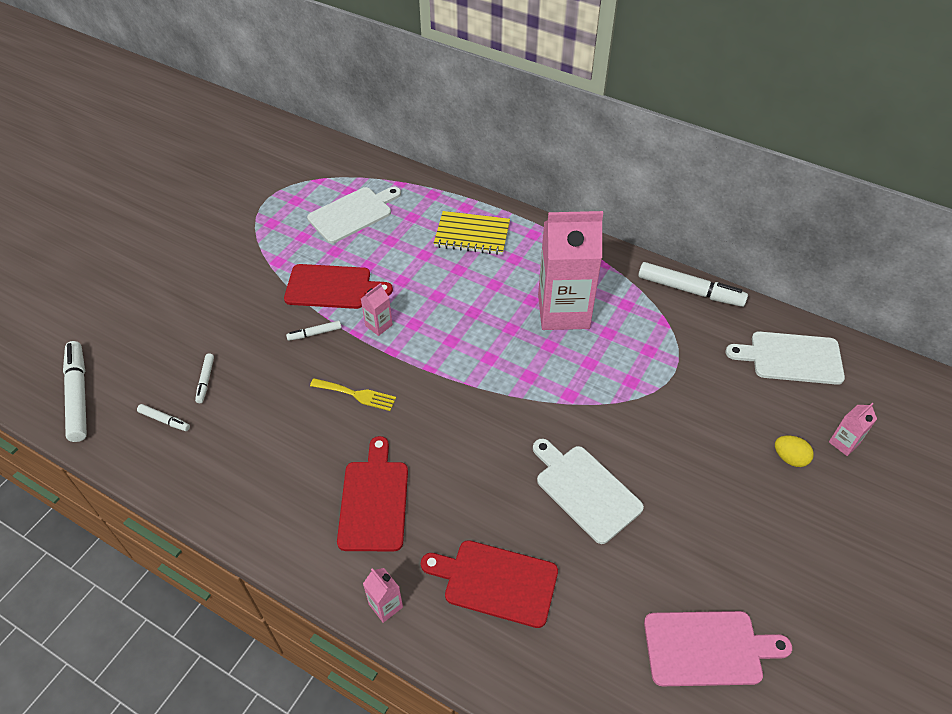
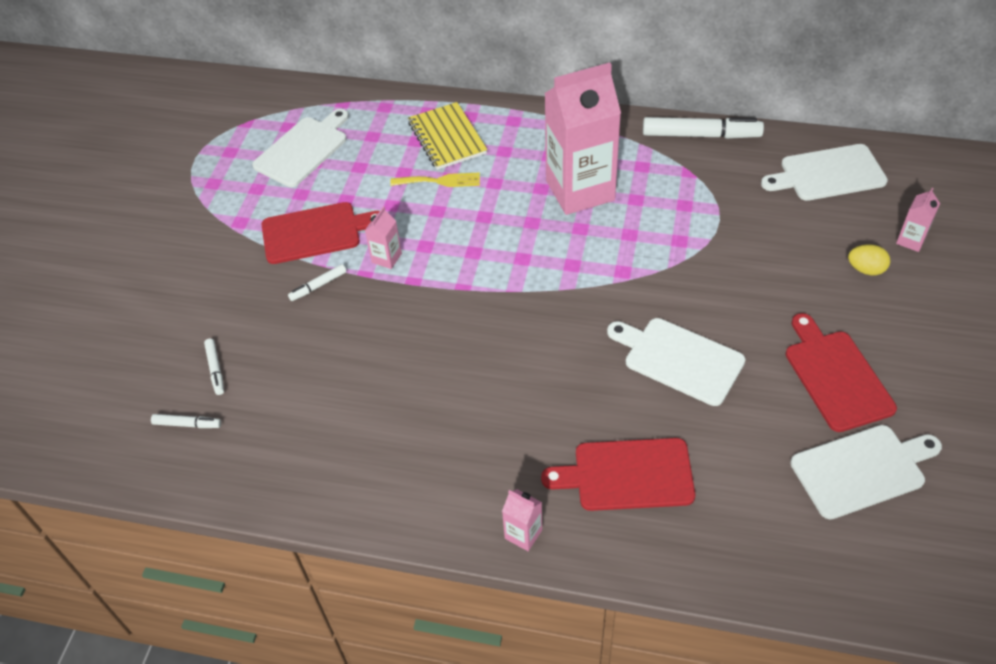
camera: 15 degrees left, 0 degrees up
white marker [63,341,87,442] -> none
yellow fork [310,378,396,411] -> yellow fork moved to [390,173,480,187]
red cutting board [337,436,408,551] -> red cutting board moved to [785,313,897,432]
yellow notebook [434,211,510,255] -> yellow notebook turned 75 degrees clockwise [408,102,487,170]
pink cutting board [644,611,792,686] -> white cutting board [790,425,942,520]

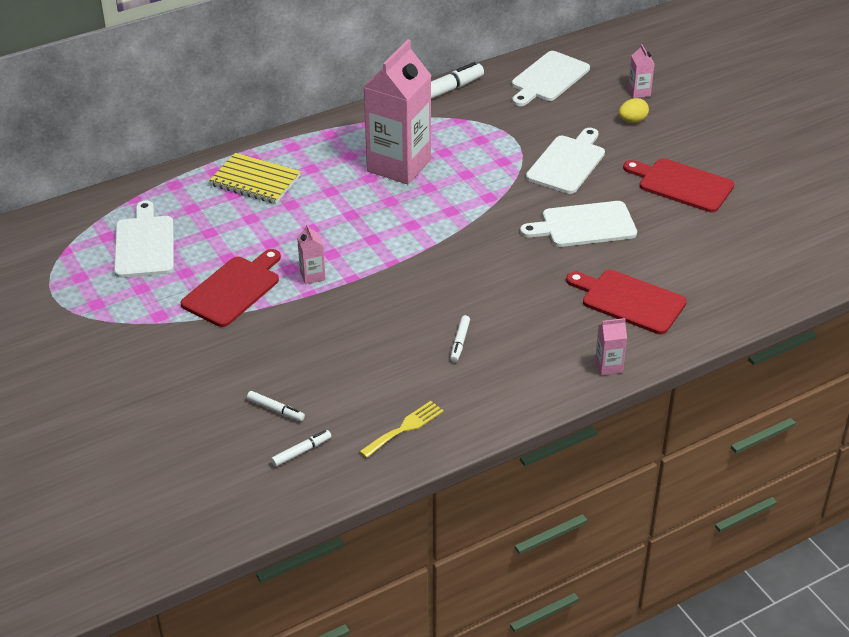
camera: 45 degrees left, 10 degrees down
white marker [288,264,347,301] -> white marker moved to [450,315,470,362]
yellow fork [390,173,480,187] -> yellow fork moved to [359,401,444,458]
red cutting board [541,438,695,511] -> red cutting board turned 75 degrees clockwise [566,270,687,334]
white cutting board [790,425,942,520] -> white cutting board moved to [526,128,605,194]

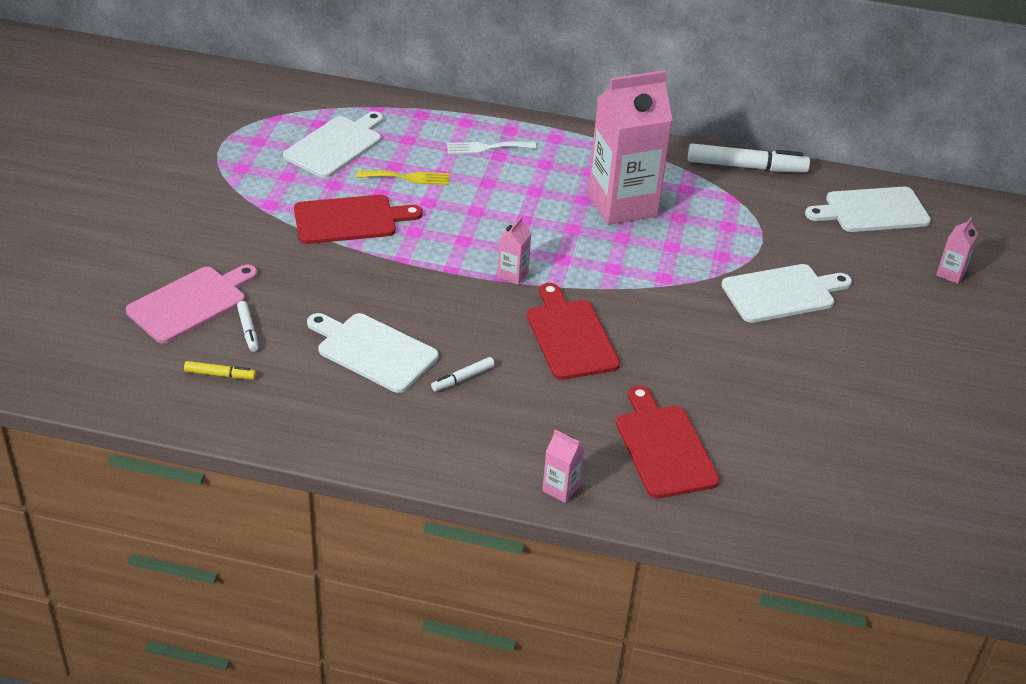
camera: 40 degrees right, 0 degrees up
yellow notebook [209,153,301,204] -> white fork [447,141,536,154]
white marker [271,430,331,467] -> yellow marker [184,361,256,379]
pink carton [297,223,326,284] -> pink carton moved to [497,217,531,285]
yellow fork [359,401,444,458] -> yellow fork moved to [357,171,449,185]
white cutting board [520,201,637,247] -> white cutting board moved to [307,313,438,393]
yellow egg [619,98,649,123] -> none
red cutting board [623,158,734,212] -> red cutting board moved to [527,283,620,380]
none -> pink cutting board [126,265,258,344]

